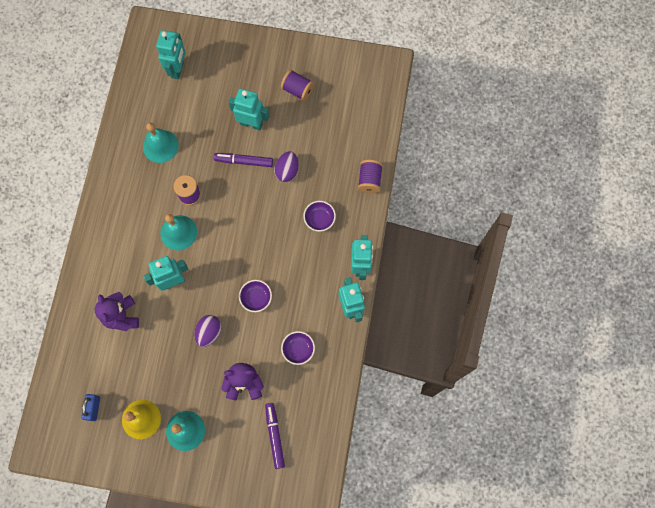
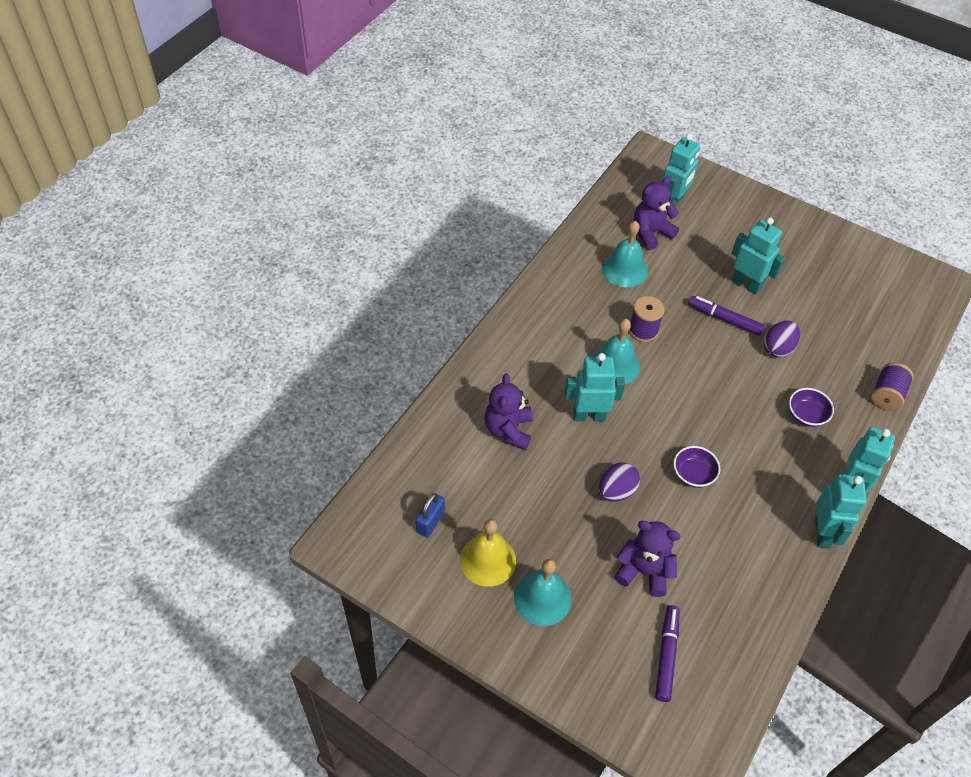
camera: 20 degrees right, 20 degrees down
purple spool [281,69,314,101] -> none
purple bowl [281,331,315,365] -> none
none -> purple teddy bear [634,177,679,250]

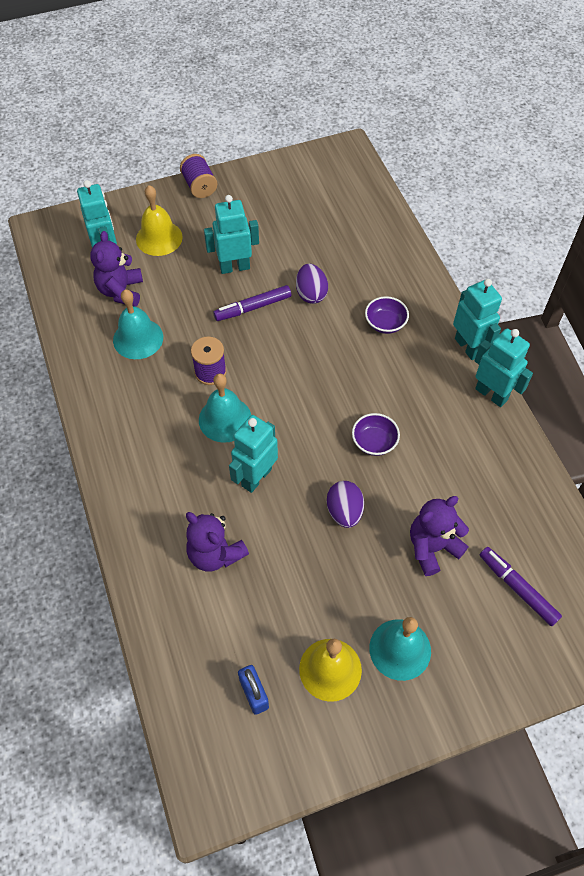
camera: 50 degrees left, 5 degrees up
purple spool [871,363,914,411] -> purple spool moved to [180,154,217,198]
none -> yellow bell [136,185,183,256]

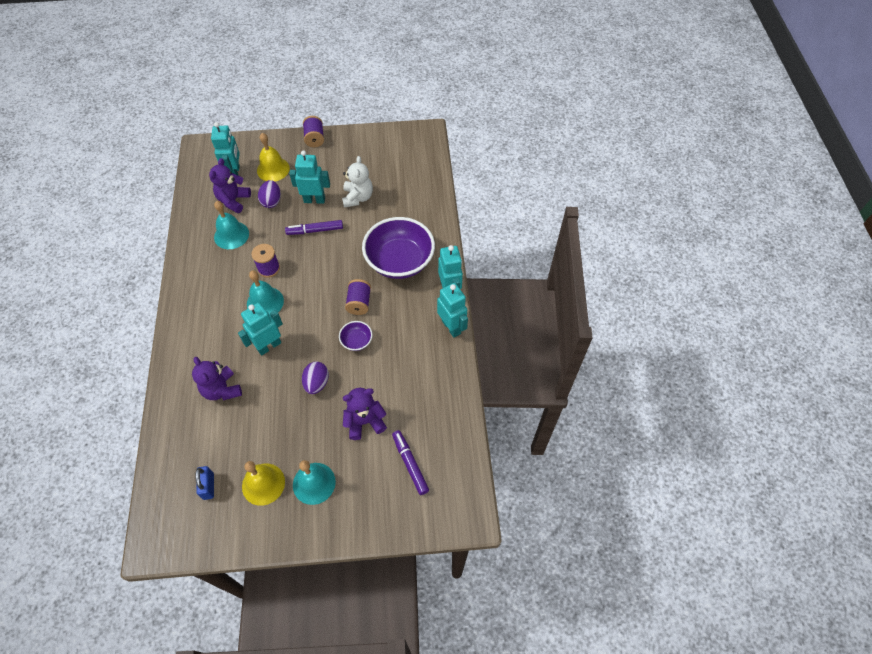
camera: 15 degrees right, 0 degrees up
purple egg [296,264,328,304] -> purple egg moved to [258,180,281,208]
purple bowl [365,296,409,334] -> purple bowl [362,217,435,279], size x2.28
none -> white teddy bear [342,156,373,208]
none -> purple spool [345,279,371,315]

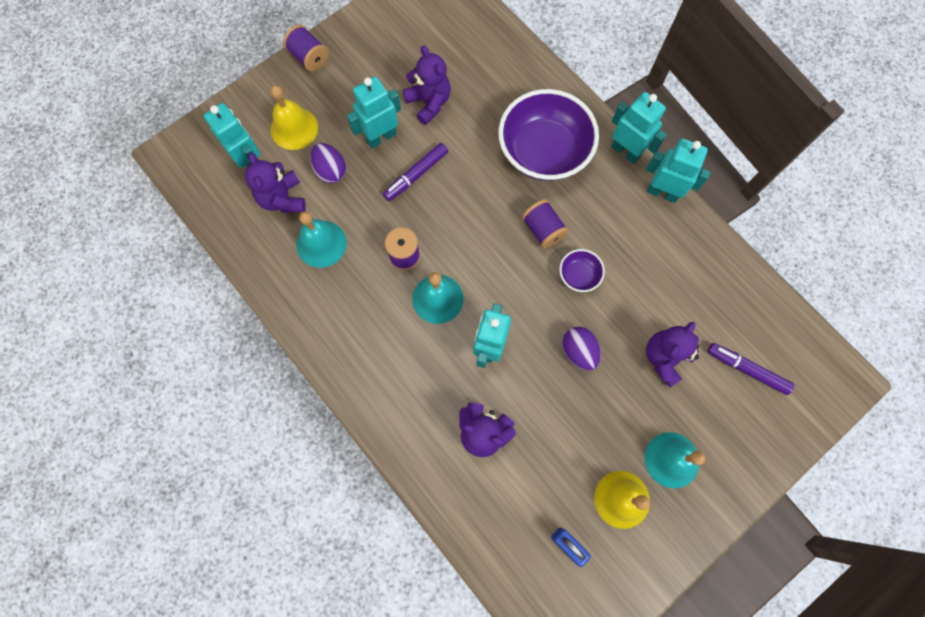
camera: 35 degrees left, 15 degrees up
white teddy bear [342,156,373,208] -> purple teddy bear [403,45,451,125]

